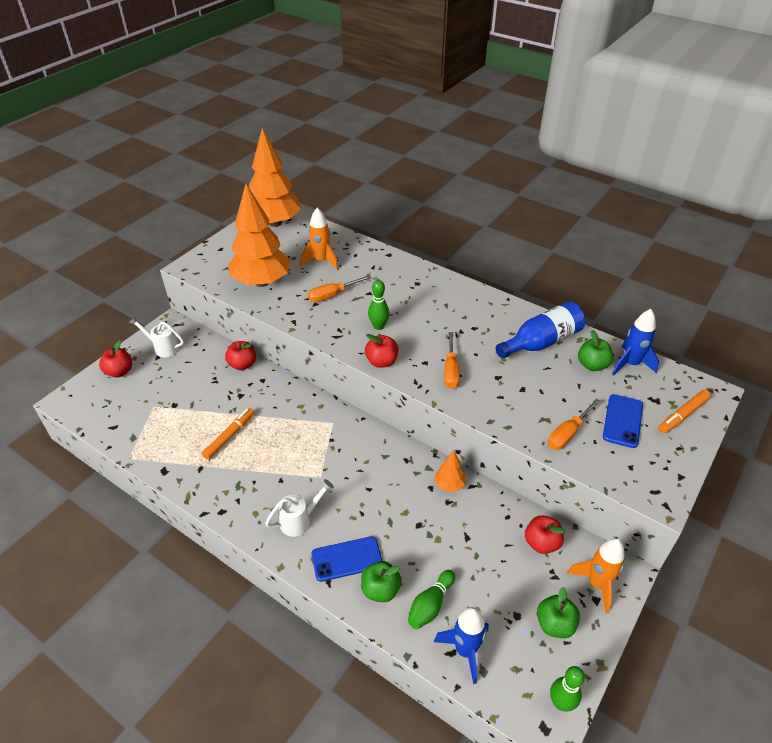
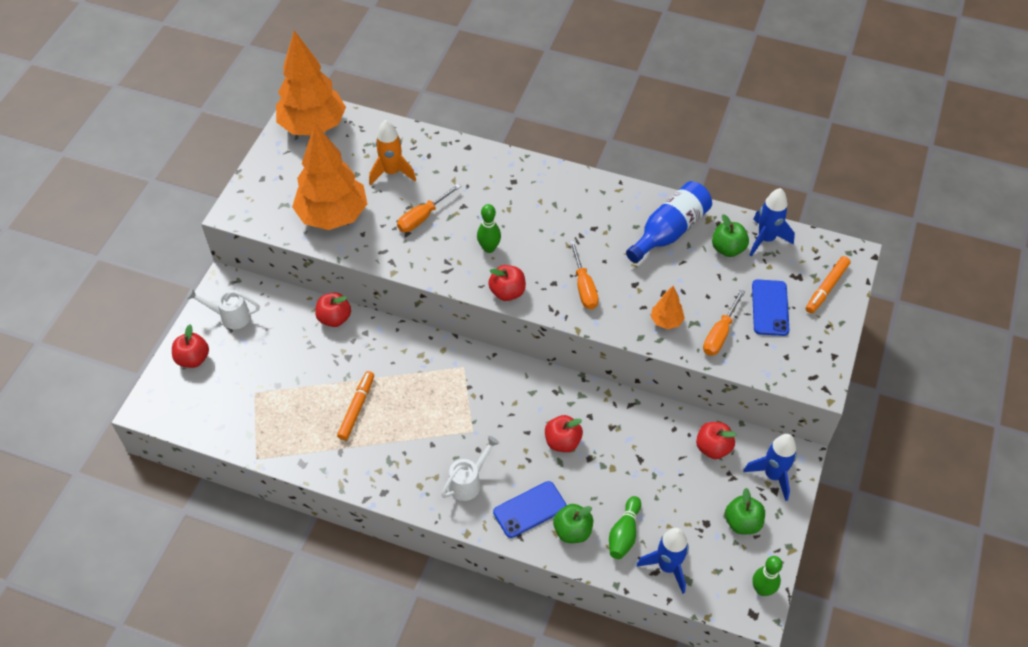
camera: 15 degrees left, 10 degrees up
orange tree [434,450,466,492] -> orange tree moved to [651,286,685,329]
orange rocket [567,538,625,613] -> blue rocket [743,434,797,501]
none -> red apple [545,415,583,452]

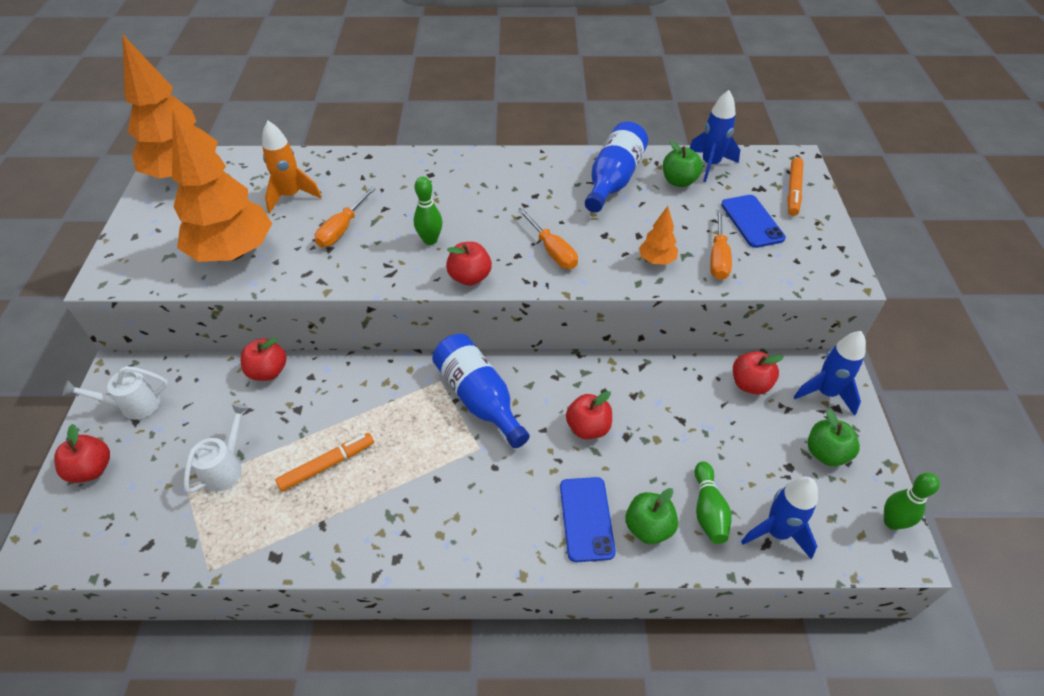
camera: 20 degrees left, 5 degrees down
orange marker [337,371,374,440] -> orange marker turned 60 degrees clockwise [275,433,374,491]
white watering can [441,436,499,501] -> white watering can moved to [184,403,249,493]
blue phone [493,481,567,538] -> blue phone turned 45 degrees counterclockwise [560,477,616,562]
none -> blue bottle [432,334,530,448]

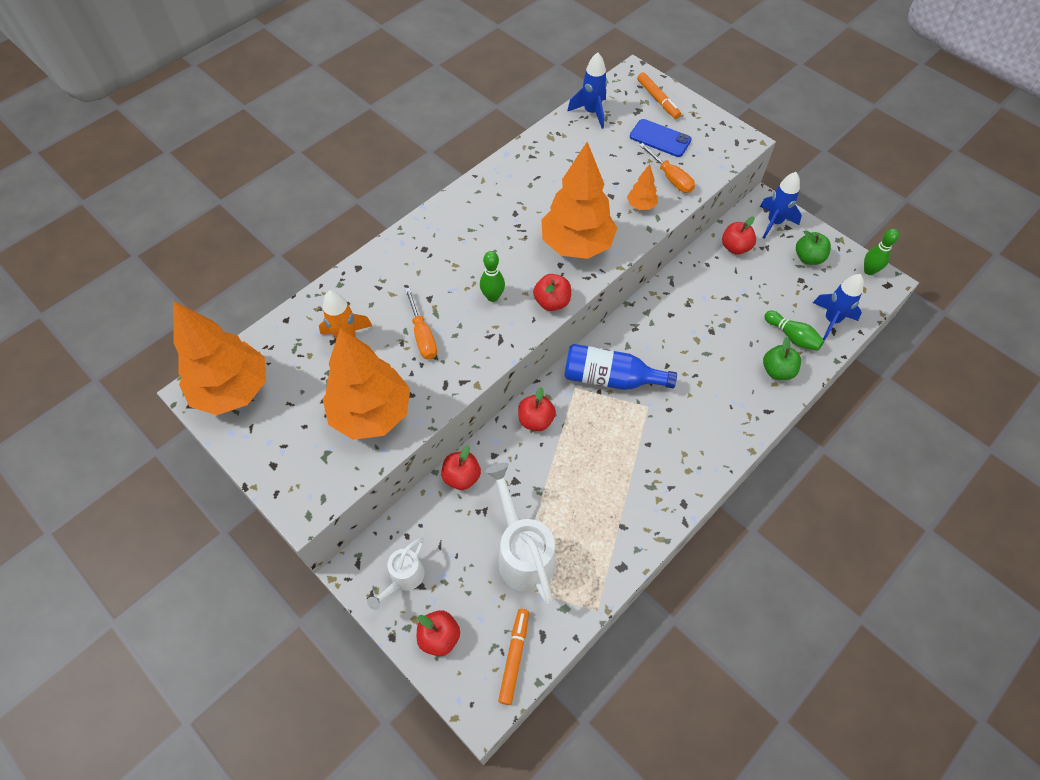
camera: 45 degrees left, 10 degrees up
white watering can [184,403,249,493] -> white watering can [485,463,556,605], size x1.71
orange marker [275,433,374,491] -> orange marker moved to [498,609,529,705]
orange screwdriver [518,208,578,269] -> orange tree [541,142,617,259]
blue phone [560,477,616,562] -> none
red apple [566,391,612,439] -> red apple moved to [518,387,556,431]
blue bottle [585,122,648,213] -> none
green apple [663,141,703,187] -> none

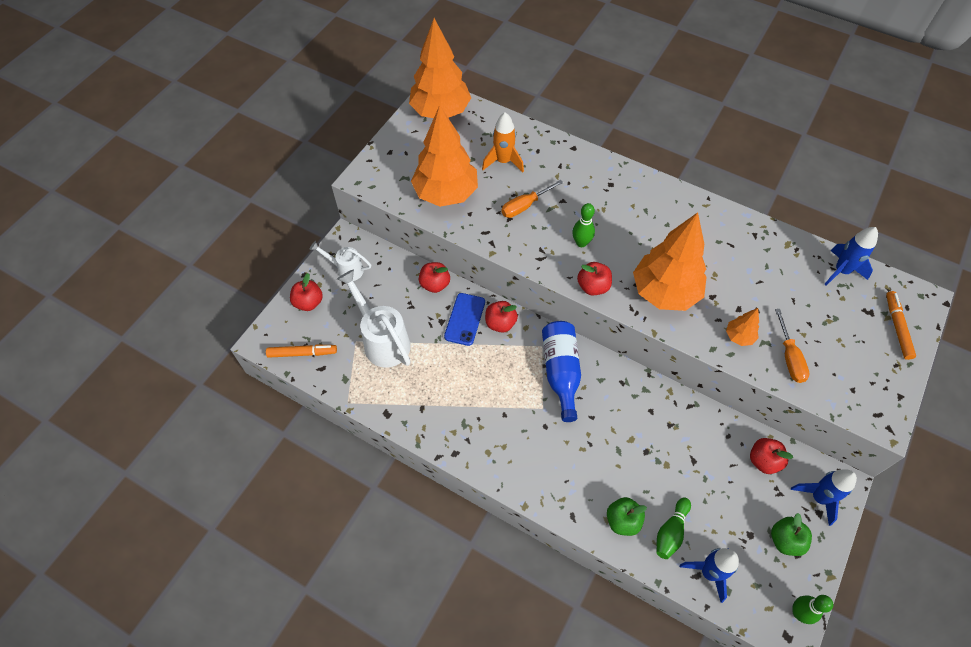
camera: 75 degrees right, 0 degrees up
white watering can [485,463,556,605] -> white watering can turned 90 degrees counterclockwise [337,269,411,368]
blue phone [630,119,692,157] -> blue phone moved to [444,293,485,346]
orange marker [637,72,681,119] -> orange marker turned 135 degrees clockwise [886,291,916,360]
orange screwdriver [639,143,695,193] -> orange screwdriver turned 45 degrees counterclockwise [775,309,810,383]

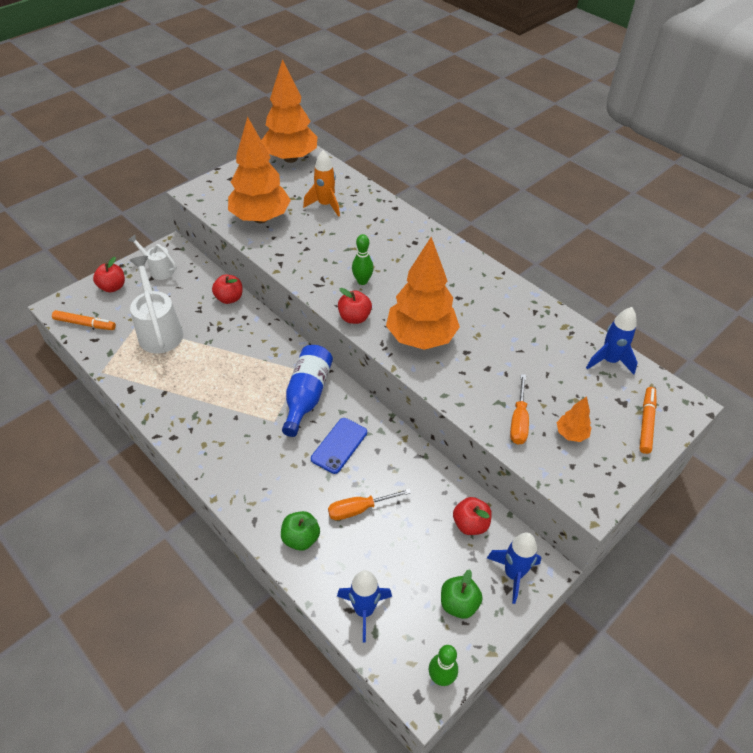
camera: 15 degrees right, 10 degrees down
blue phone [444,293,485,346] -> blue phone moved to [311,418,367,474]
red apple [485,301,518,333] -> none
orange screwdriver [501,180,563,218] -> orange screwdriver moved to [328,489,411,520]
green bowling pin [657,498,691,559] -> none
orange tree [726,308,759,346] -> orange tree moved to [557,396,591,442]

